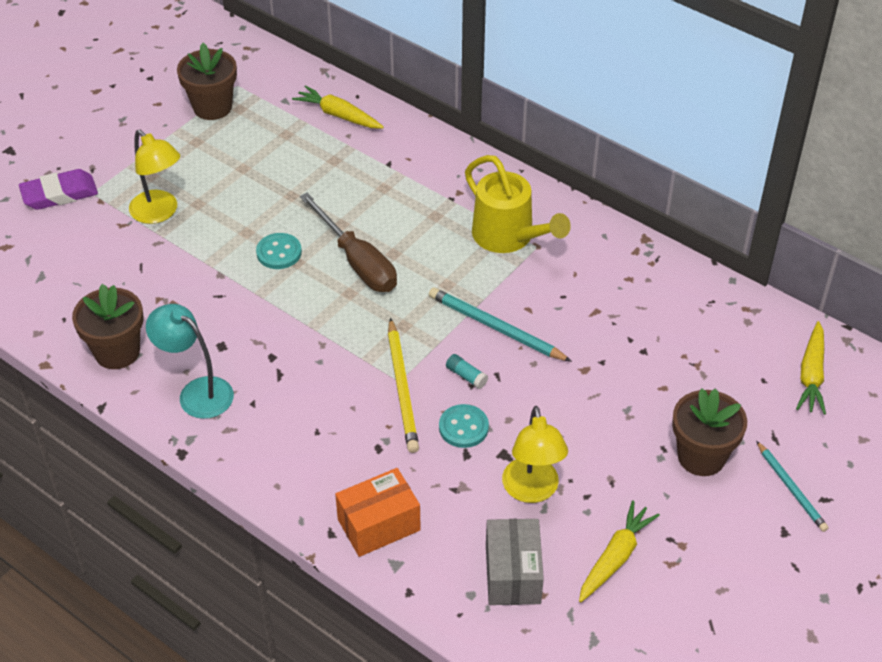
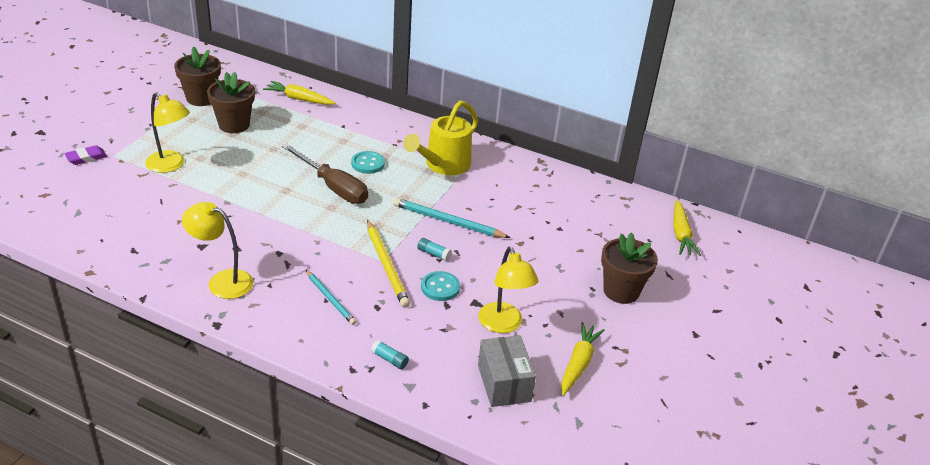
camera: 15 degrees left, 10 degrees down
purple eraser [19,169,98,210] -> purple eraser [65,145,107,165], size x0.64
brown flower pot [72,284,143,369] -> brown flower pot moved to [207,72,255,133]
turquoise lamp [146,304,234,419] -> yellow lamp [182,202,253,299]
turquoise button [256,233,302,269] -> turquoise button moved to [351,151,385,174]
orange box [335,468,421,557] -> turquoise glue stick [371,340,409,369]
yellow watering can [465,155,571,253] -> yellow watering can turned 90 degrees clockwise [403,100,478,175]
turquoise pencil [756,441,829,532] -> turquoise pencil moved to [306,270,356,325]

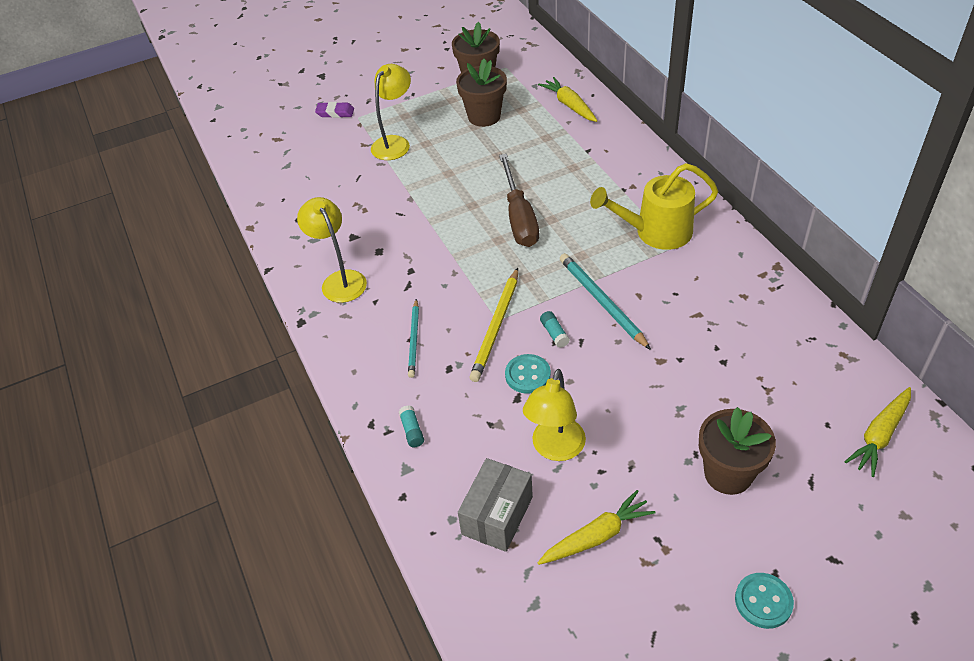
camera: 45 degrees right, 10 degrees up
yellow lamp [145,92,190,173] -> yellow lamp turned 135 degrees counterclockwise [371,64,411,160]
turquoise button [351,151,385,174] -> turquoise button moved to [735,573,794,629]

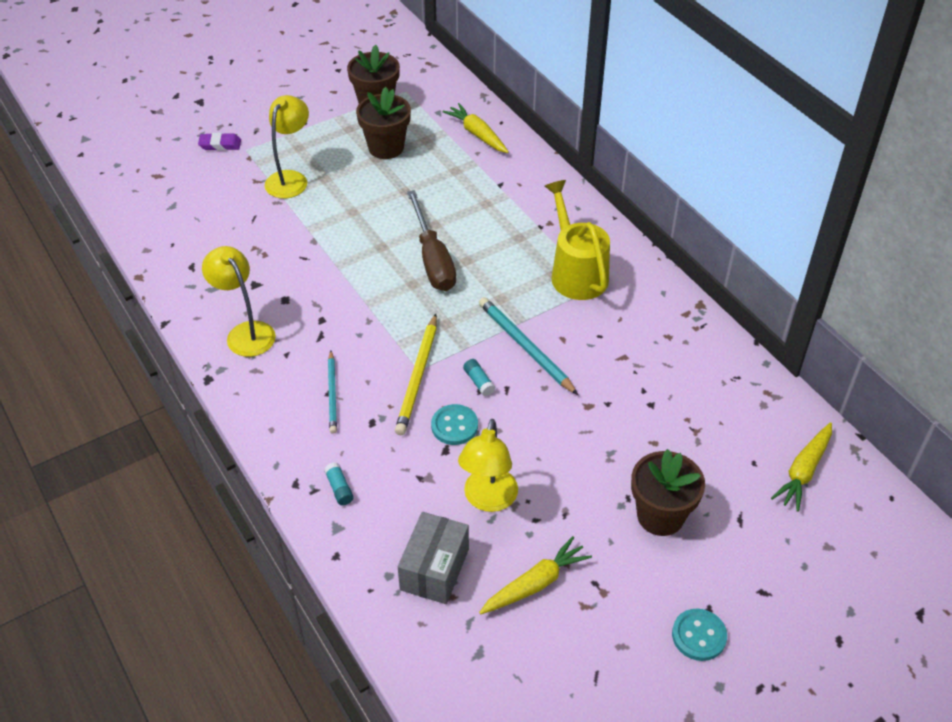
camera: 10 degrees left, 0 degrees up
yellow watering can [590,163,718,250] -> yellow watering can turned 90 degrees clockwise [545,180,610,300]

